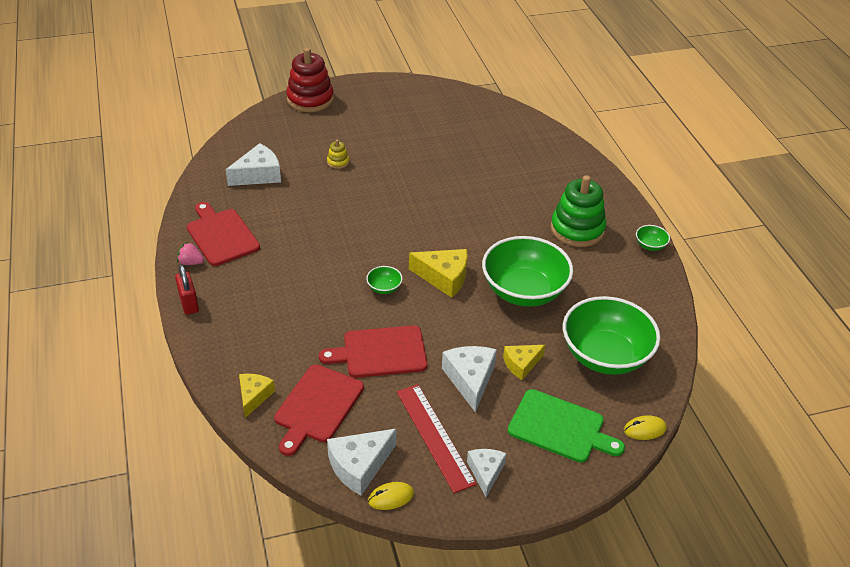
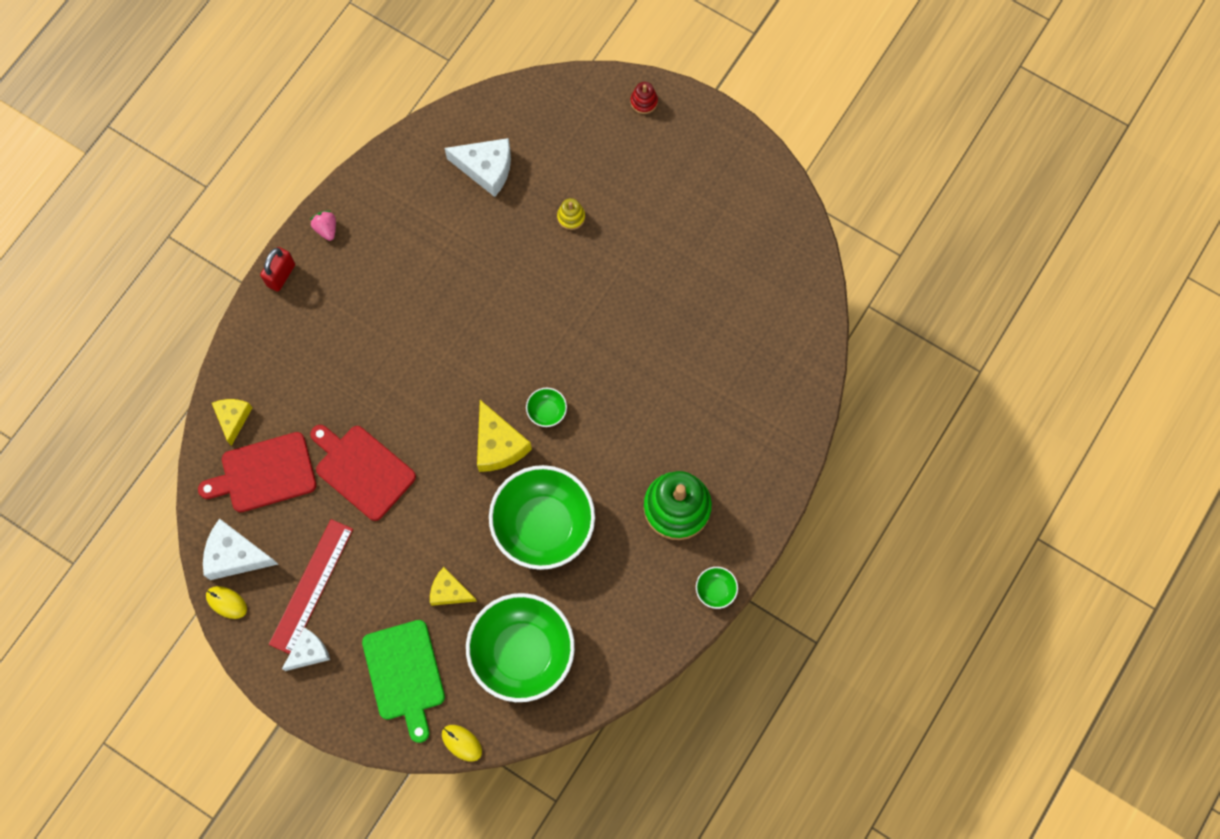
camera: 50 degrees right, 30 degrees up
red cutting board [186,202,260,266] -> none
yellow cheese [239,374,275,418] -> yellow cheese turned 60 degrees counterclockwise [212,399,252,446]
red stacking toy [286,48,334,112] -> red stacking toy [631,82,658,114], size x0.44
green bowl [366,266,403,294] -> green bowl moved to [526,388,567,427]
white cheese [442,346,497,412] -> none

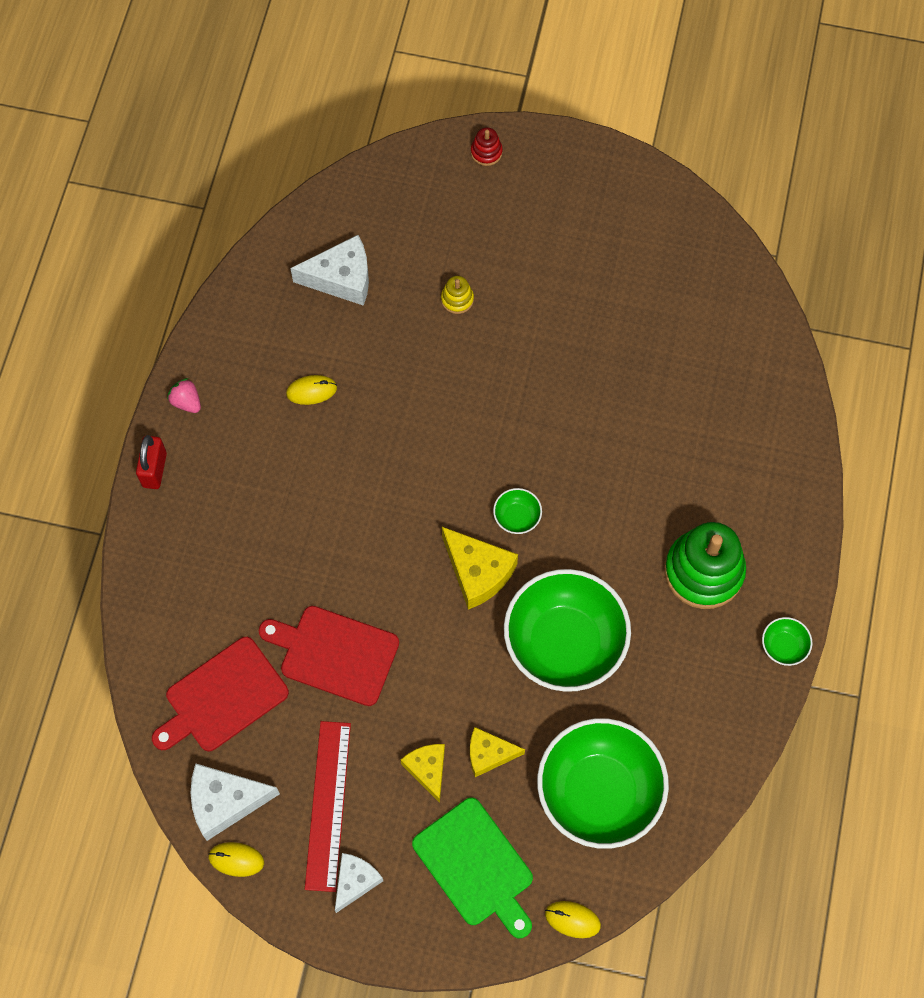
camera: 20 degrees left, 5 degrees down
yellow cheese [212,399,252,446] -> yellow cheese moved to [401,744,445,803]
none -> yellow mouse [286,375,337,405]

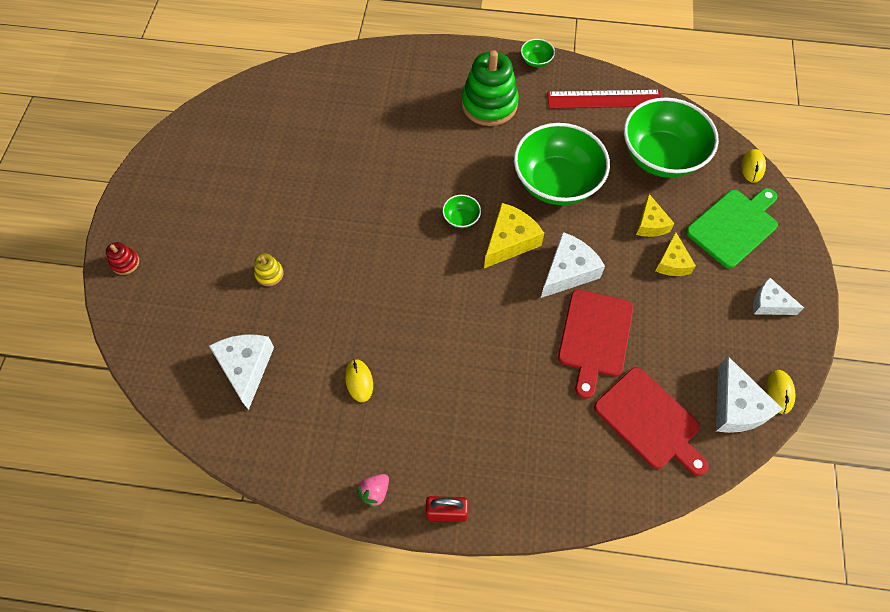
camera: 95 degrees left, 5 degrees down
red ruler [305,721,351,892] -> red ruler moved to [547,90,662,109]
yellow cheese [401,744,445,803] -> yellow cheese turned 60 degrees counterclockwise [655,232,696,276]
none -> white cheese [541,232,605,298]

